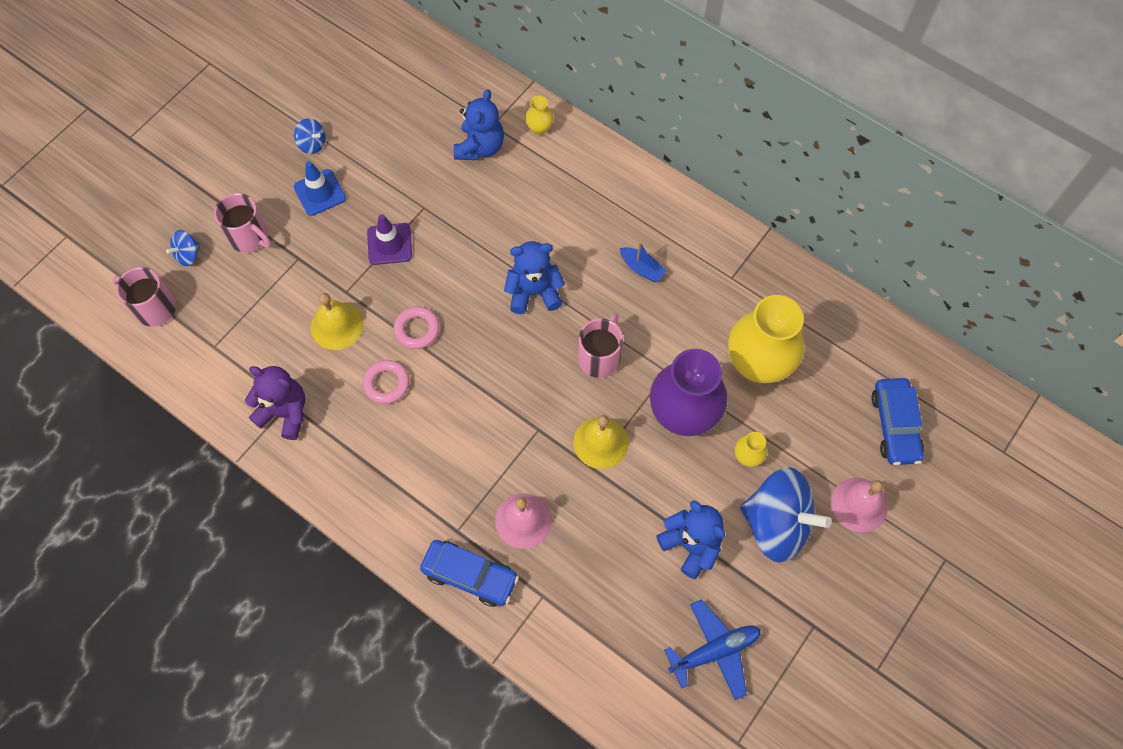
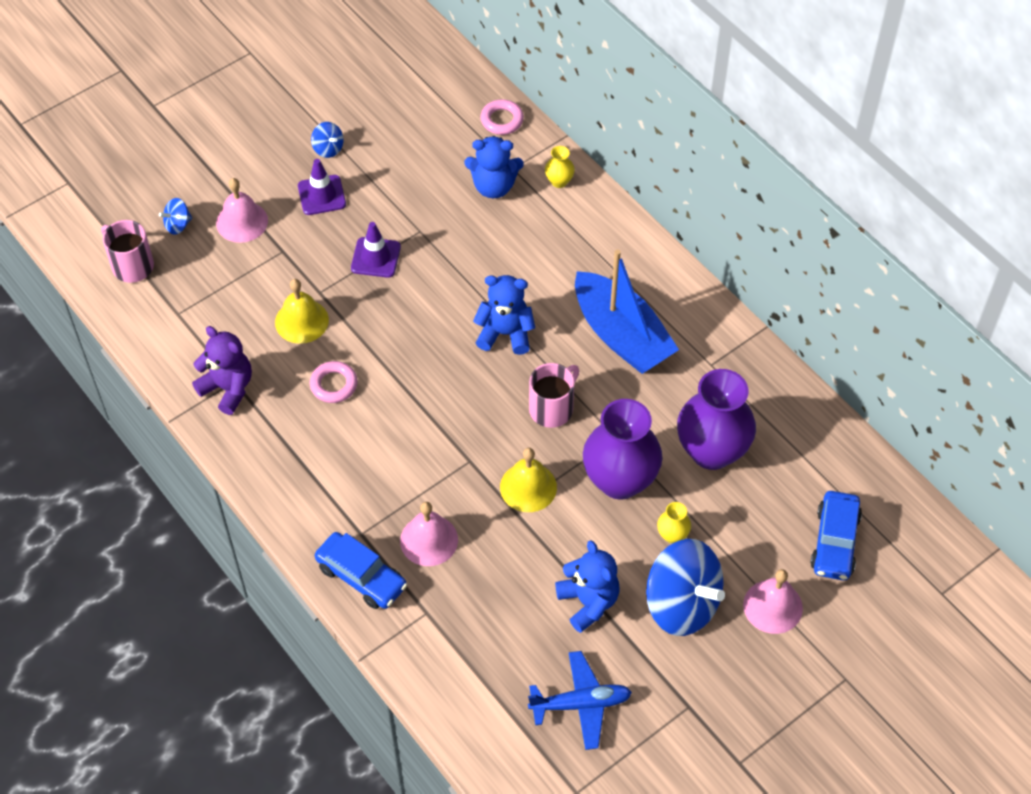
camera: 15 degrees right, 10 degrees down
pink mug [214,193,272,253] -> pink bell [216,178,268,243]
blue traffic cone [294,161,346,216] -> purple traffic cone [298,159,346,215]
pink ring [394,306,440,349] -> pink ring moved to [480,99,524,135]
blue teddy bear [454,89,504,160] -> blue teddy bear turned 60 degrees clockwise [464,136,524,198]
blue boat [620,241,667,282] -> blue boat [575,249,679,374], size x2.47
yellow vase [728,295,805,383] -> purple vase [677,369,756,470]

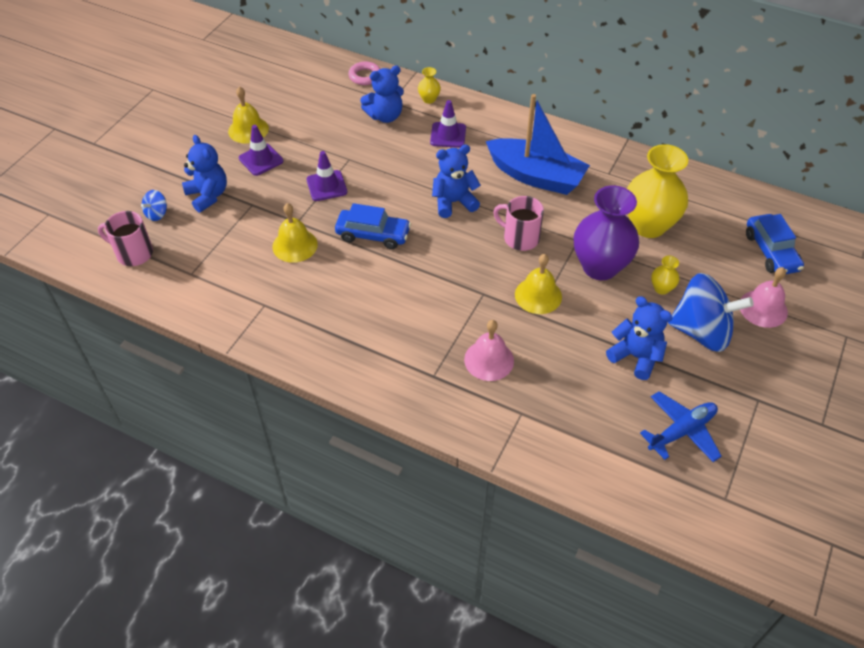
camera: 25 degrees left, 5 degrees down
purple teddy bear [192,326,252,415] -> none
pink bell [216,178,268,243] -> blue teddy bear [182,135,227,213]
pink ring [310,361,357,403] -> none
blue spinning top [311,122,343,158] -> yellow bell [228,86,269,144]
blue car [315,532,407,609] -> blue car moved to [335,203,411,249]
pink mug [529,363,579,428] -> pink mug turned 75 degrees counterclockwise [493,196,544,251]
purple vase [677,369,756,470] -> yellow vase [627,144,688,238]
none -> purple traffic cone [430,100,466,148]

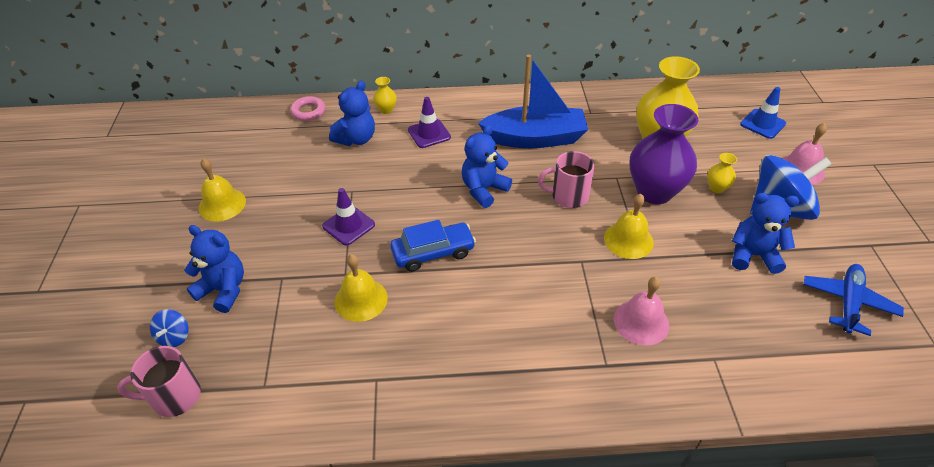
camera: 30 degrees left, 5 degrees down
purple traffic cone [239,125,283,176] -> none
blue car [746,214,804,274] -> blue traffic cone [740,87,786,139]

